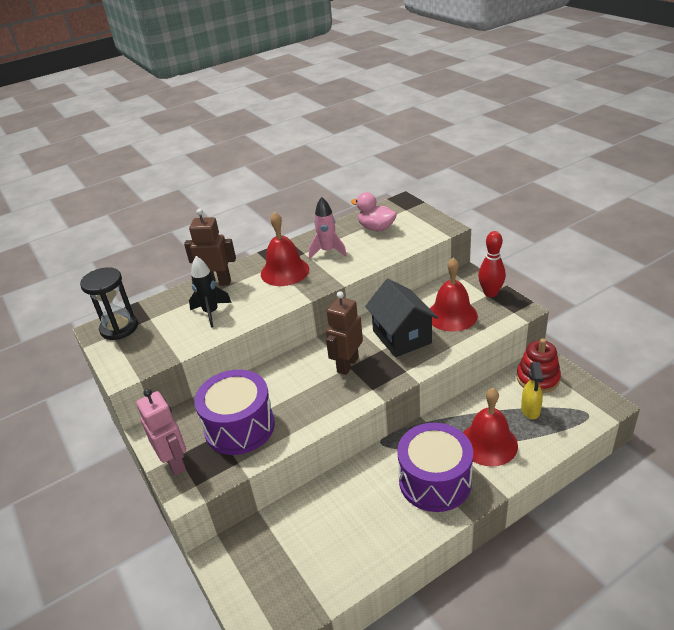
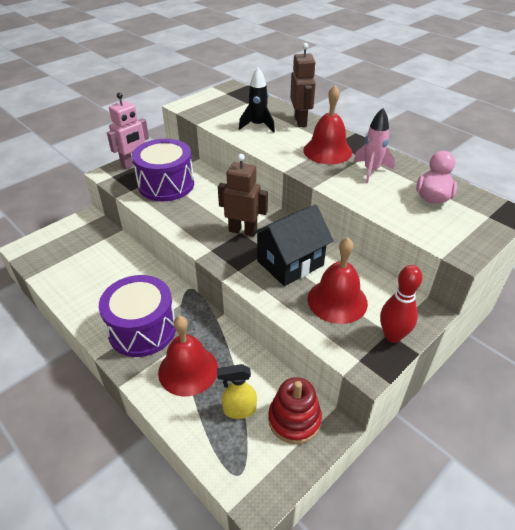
camera: 75 degrees right, 5 degrees up
black hourglass [80,267,138,340] -> none

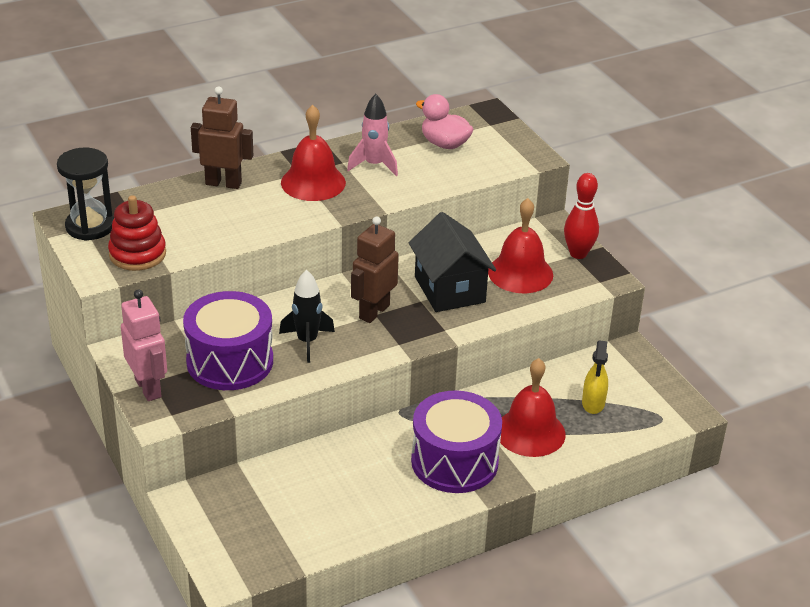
camera: 75 degrees left, 5 degrees down
black rocket [239,68,275,132] -> black rocket moved to [279,270,335,363]
red stacking toy [268,377,322,444] -> red stacking toy moved to [108,195,166,271]
none -> black hourglass [57,148,114,241]

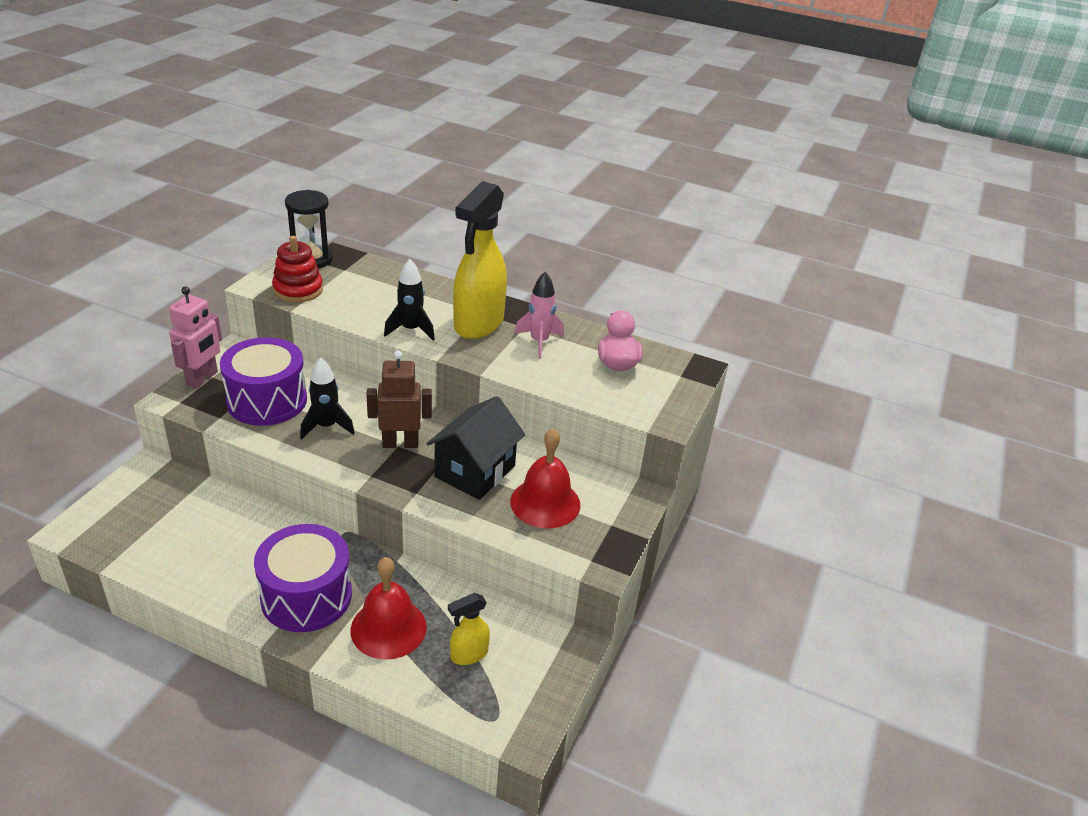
camera: 50 degrees right, 0 degrees up
brown robot [191,86,253,189] -> none
red bell [281,105,346,201] -> yellow spray bottle [453,181,507,339]
red bowling pin [564,173,599,259] -> none
none -> black rocket [384,259,435,340]

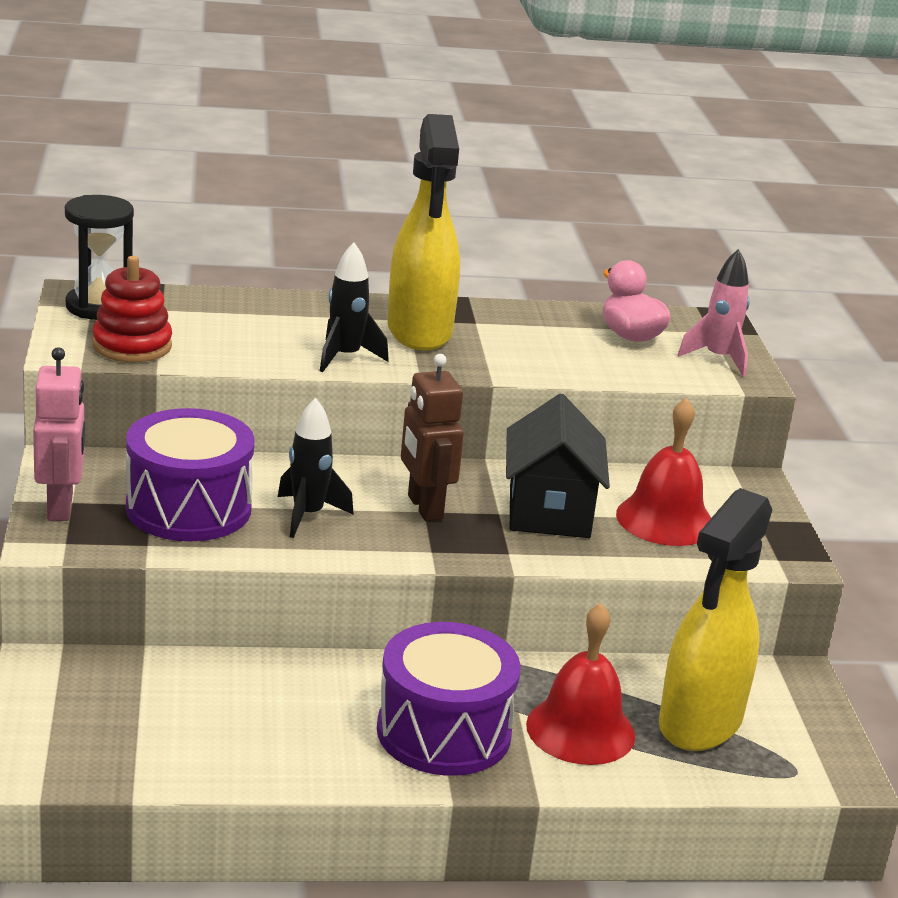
camera: 30 degrees left, 10 degrees down
brown robot [366,351,432,448] -> brown robot turned 75 degrees counterclockwise [401,354,464,521]
yellow spray bottle [448,593,490,665] -> yellow spray bottle [659,488,772,751], size x2.12
pink rocket [514,271,564,359] -> pink rocket moved to [678,249,750,377]

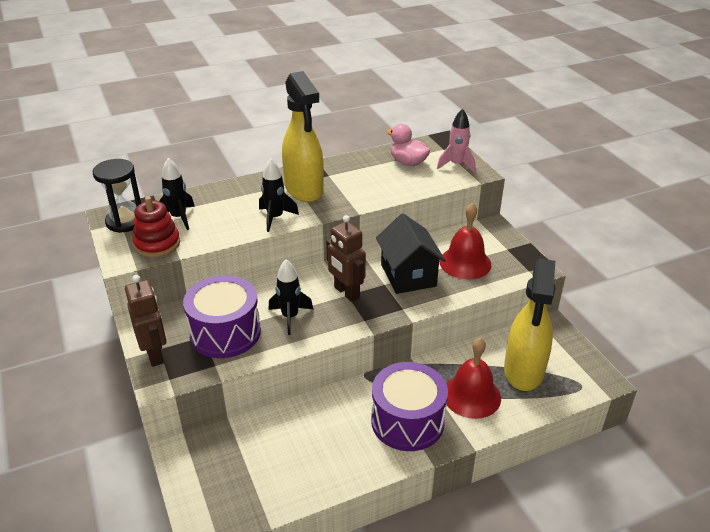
camera: 15 degrees left, 10 degrees up
pink robot [33,347,85,521] -> brown robot [125,275,166,367]
none -> black rocket [159,158,195,230]

